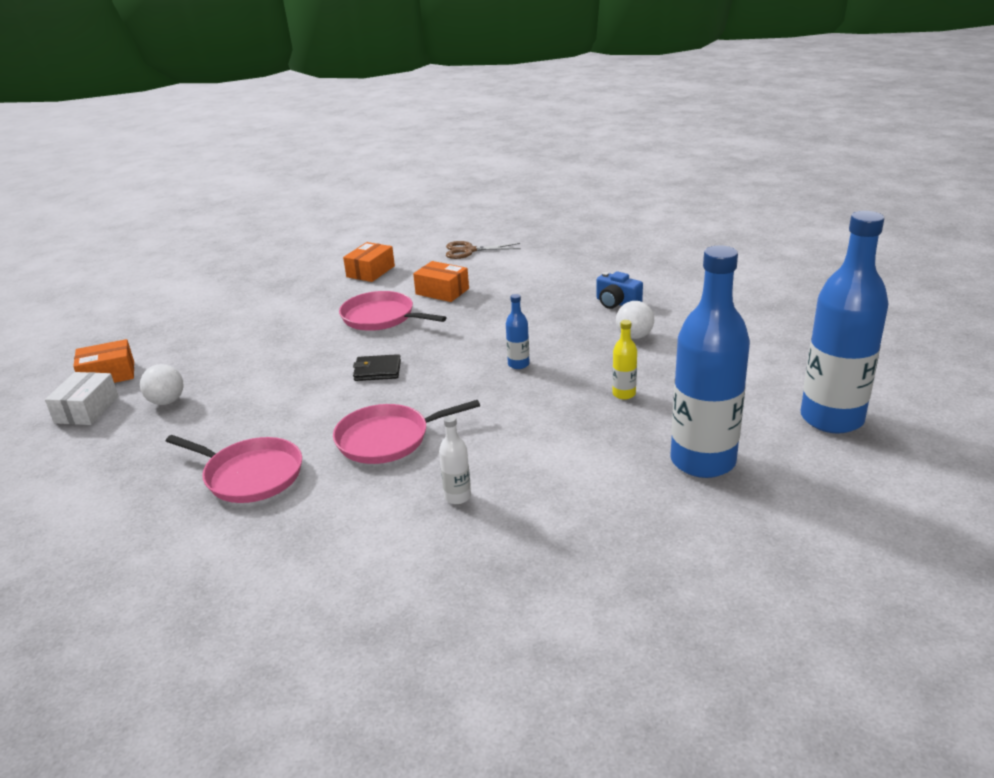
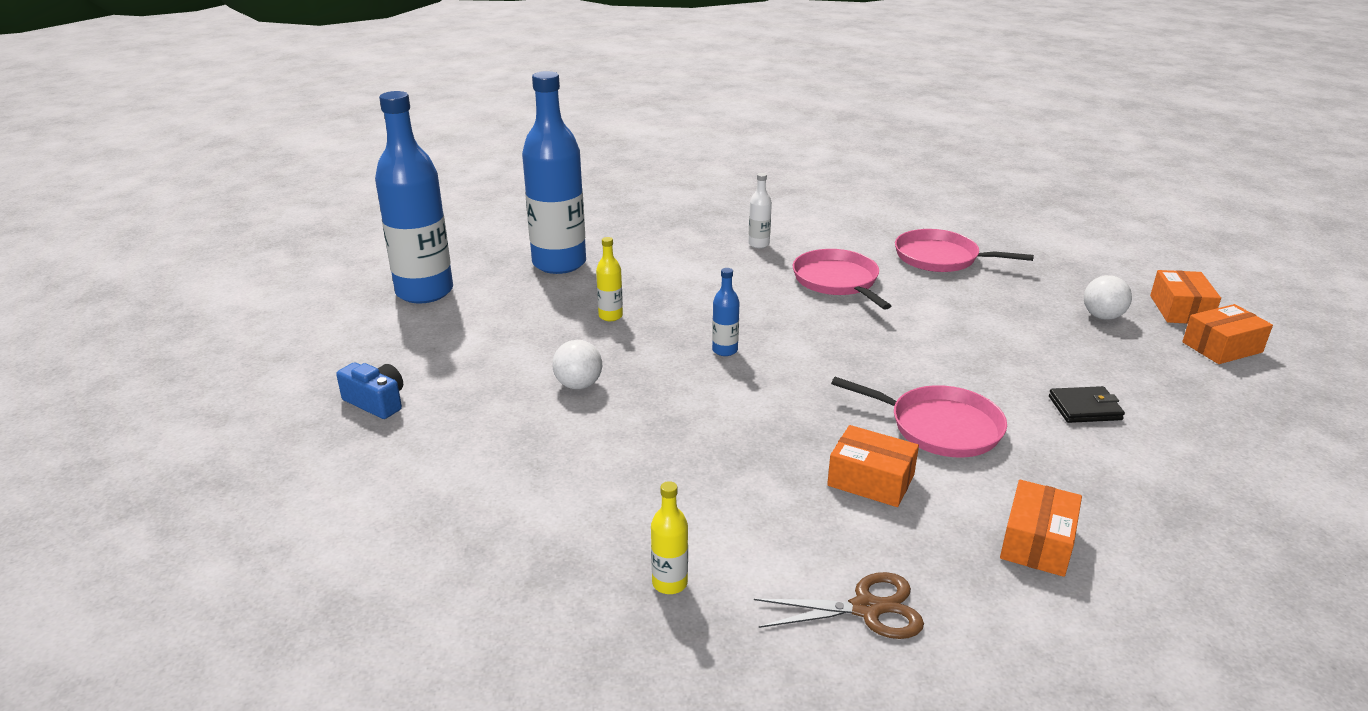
camera: 175 degrees right, 0 degrees up
white box [45,372,119,425] -> orange box [1150,270,1221,324]
pink pan [333,400,480,464] -> pink pan turned 90 degrees counterclockwise [793,249,891,310]
black wallet [353,354,401,381] -> black wallet moved to [1049,386,1125,423]
blue camera [596,271,643,309] -> blue camera moved to [336,362,403,419]
none -> yellow bottle [651,481,688,594]

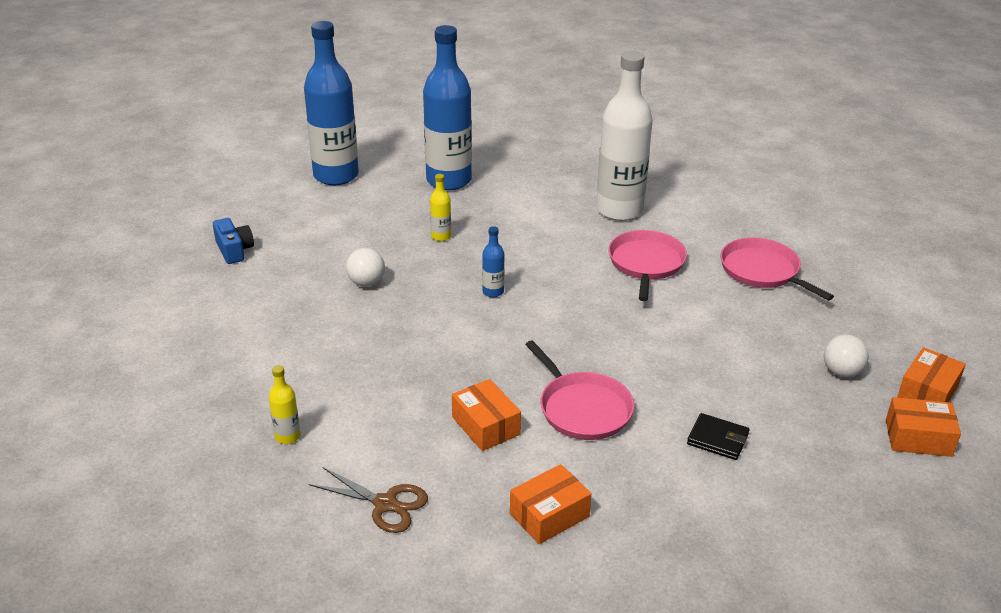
camera: 30 degrees right, 5 degrees up
white bottle [748,173,772,248] -> white bottle [596,51,653,221], size x2.46

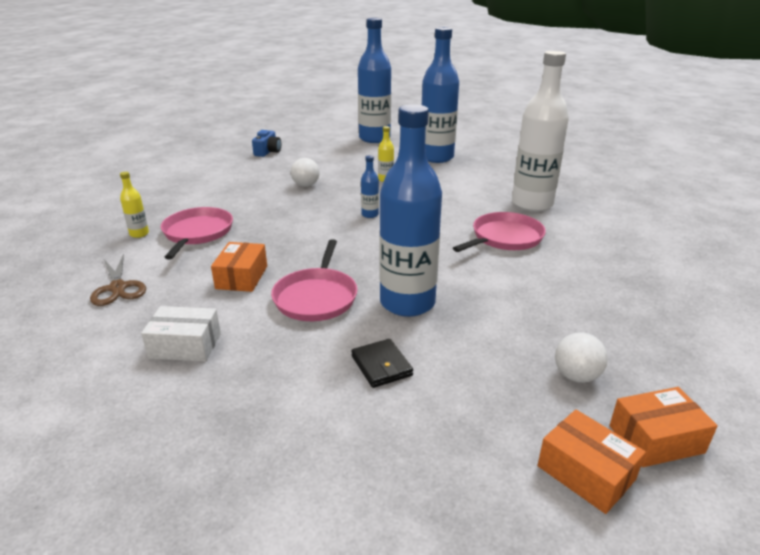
camera: 40 degrees right, 5 degrees down
orange box [510,464,591,544] -> white box [141,306,221,362]
pink pan [720,238,834,300] -> pink pan moved to [161,207,233,259]
none -> blue bottle [379,104,442,317]

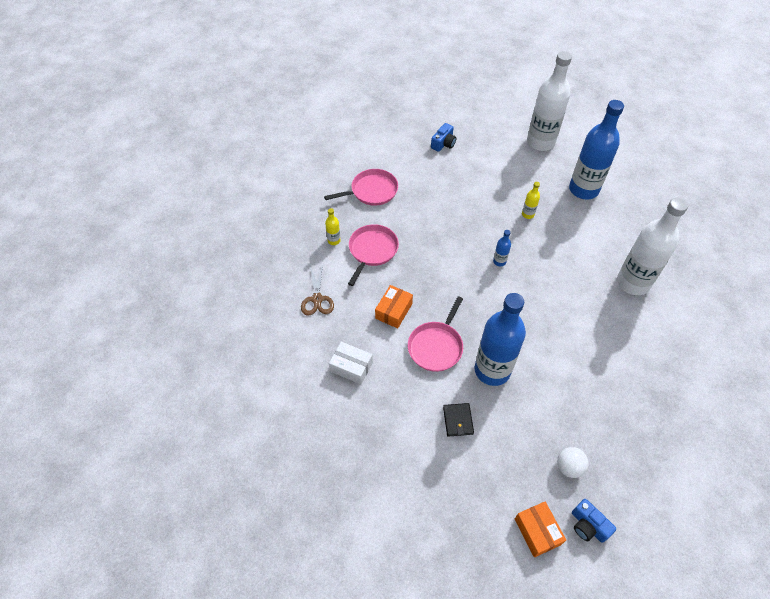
camera: 20 degrees right, 25 degrees up
white ball [291,158,319,187] -> none
blue bottle [358,18,391,143] -> white bottle [527,51,572,151]
pink pan [453,212,546,252] -> pink pan moved to [324,169,398,206]
orange box [610,387,718,467] -> blue camera [572,499,616,543]

